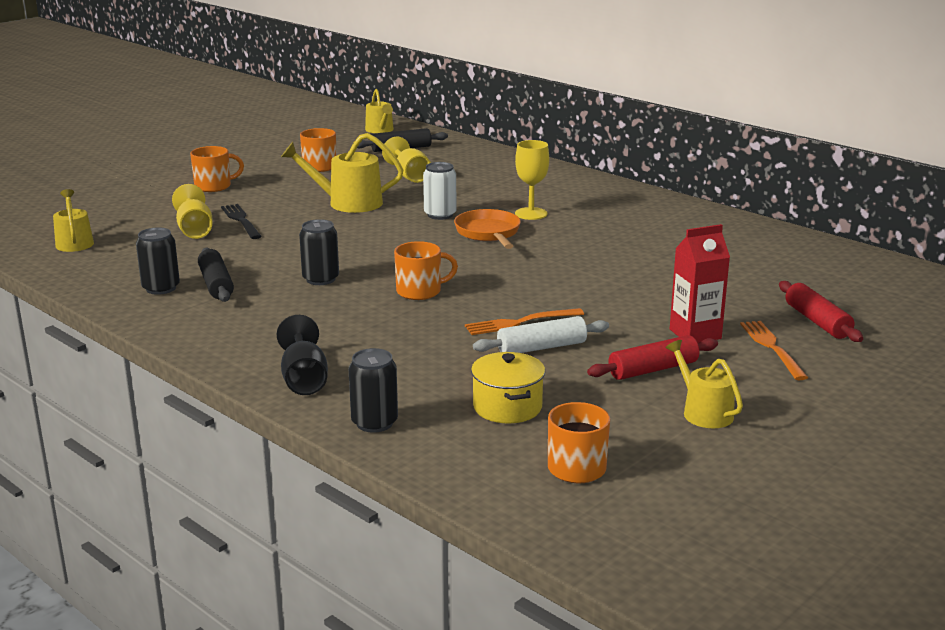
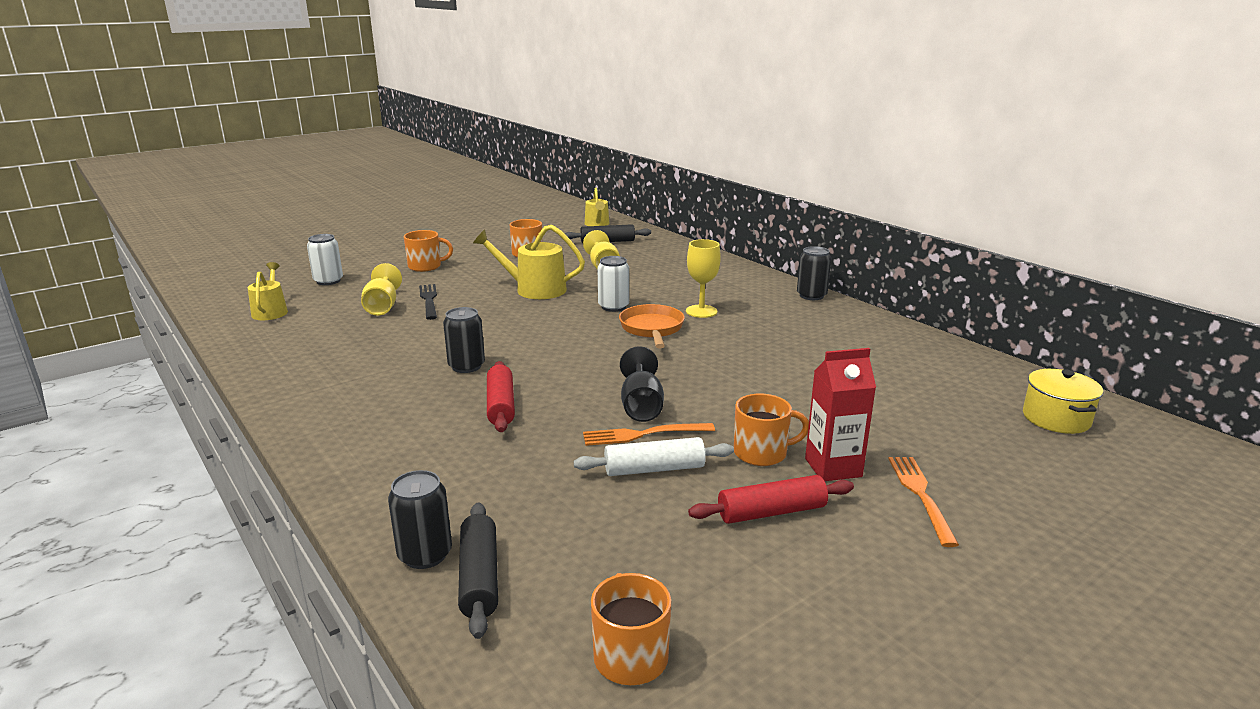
camera: 10 degrees right, 0 degrees up
black can [136,227,180,295] -> black can moved to [797,246,831,300]
black rolling pin [198,248,234,302] -> black rolling pin moved to [458,503,498,639]
black goblet [277,315,328,395] -> black goblet moved to [620,346,664,422]
orange mug [394,241,458,300] -> orange mug moved to [734,394,809,466]
yellow pot [471,352,545,423] -> yellow pot moved to [1023,369,1103,434]
yellow watering can [666,340,743,428] -> none
red rolling pin [779,281,863,342] -> red rolling pin moved to [487,361,515,432]
none -> white can [307,234,343,285]

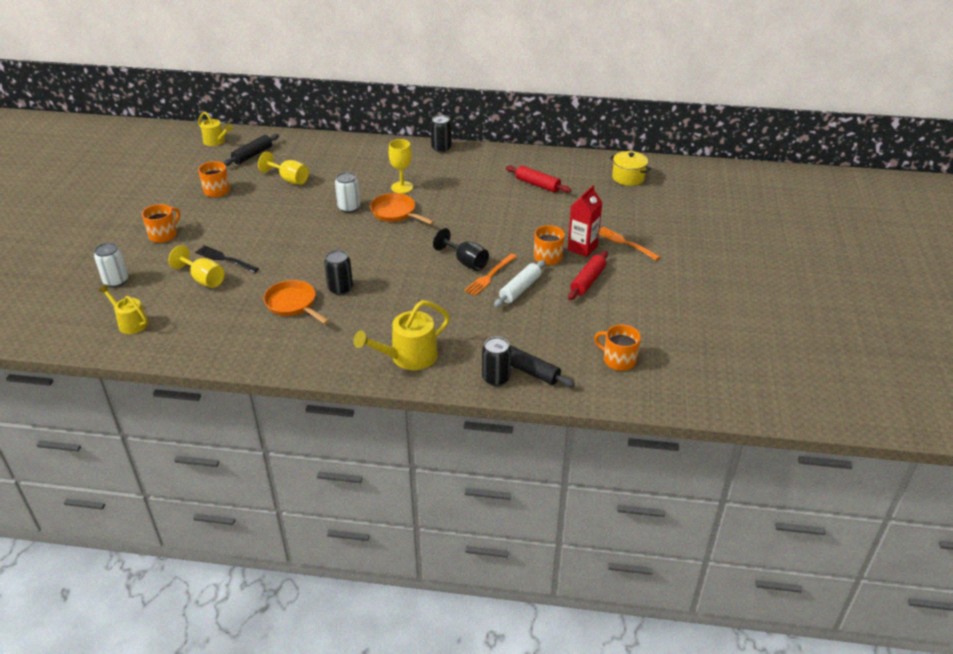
camera: 45 degrees left, 15 degrees up
yellow watering can [473,225,585,299] -> yellow watering can moved to [353,300,450,370]
red rolling pin [487,361,515,432] -> red rolling pin moved to [506,165,571,193]
none -> orange pan [264,280,329,324]

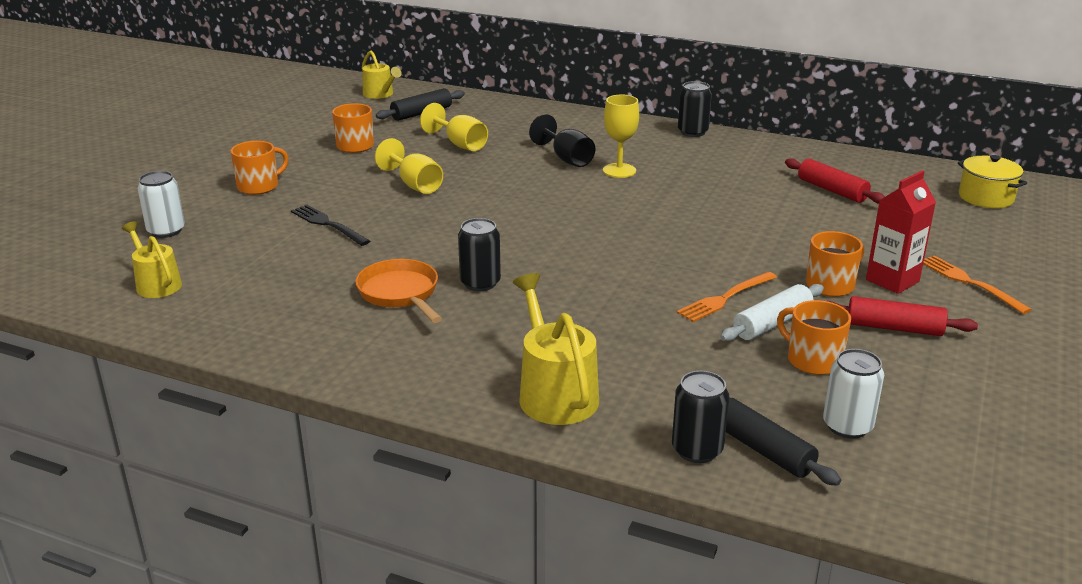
camera: 15 degrees right, 10 degrees down
yellow goblet [168,245,225,288] -> yellow goblet moved to [375,138,443,194]
white can [335,172,360,213] -> white can moved to [823,349,884,439]
yellow watering can [353,300,450,370] -> yellow watering can turned 90 degrees clockwise [513,273,599,425]
orange pan [370,193,434,225] -> none
black goblet [433,228,489,271] -> black goblet moved to [529,114,595,167]
red rolling pin [568,251,608,300] -> red rolling pin turned 60 degrees clockwise [828,296,978,336]
orange mug [594,325,641,371] -> orange mug moved to [777,300,851,375]

